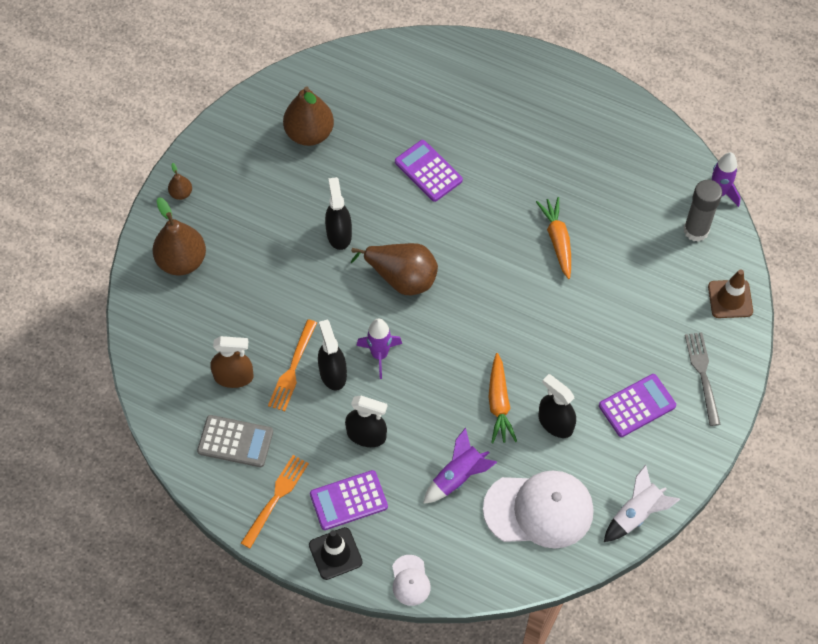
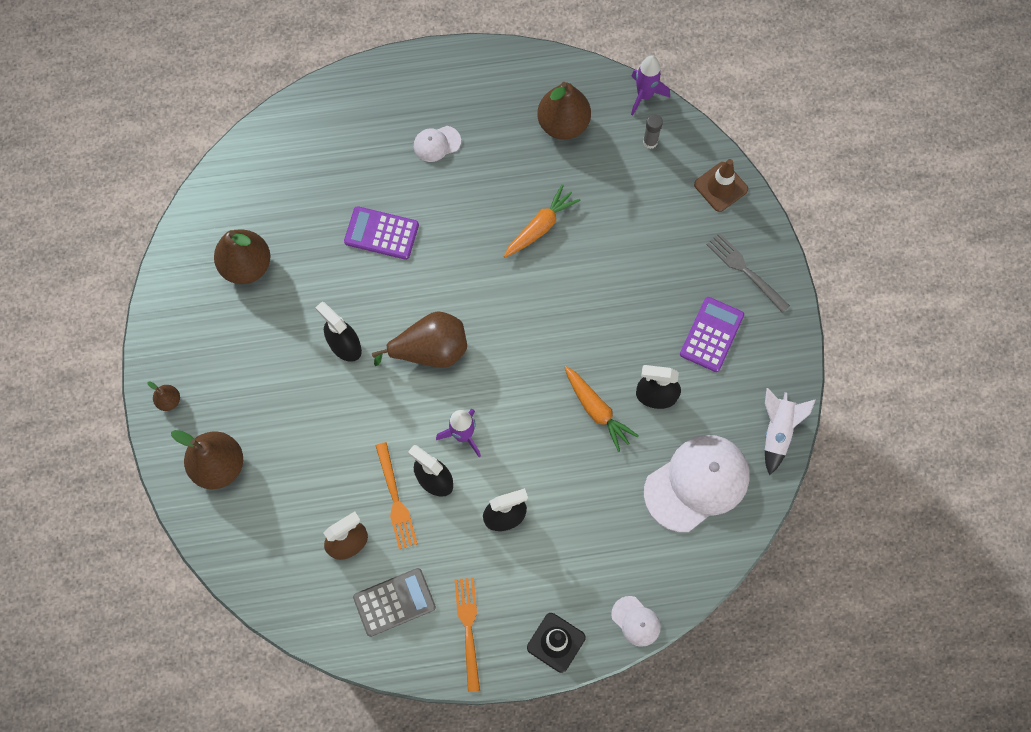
camera: 35 degrees left, 10 degrees up
purple calculator [310,470,388,530] -> none
purple rocket [423,428,497,504] -> none
orange carrot [536,197,571,279] -> orange carrot turned 90 degrees clockwise [504,184,581,257]
grey glue stick [684,180,722,242] -> grey glue stick [643,114,663,149], size x0.57
none -> white cap [414,126,461,162]
none -> brown pear [537,82,591,140]

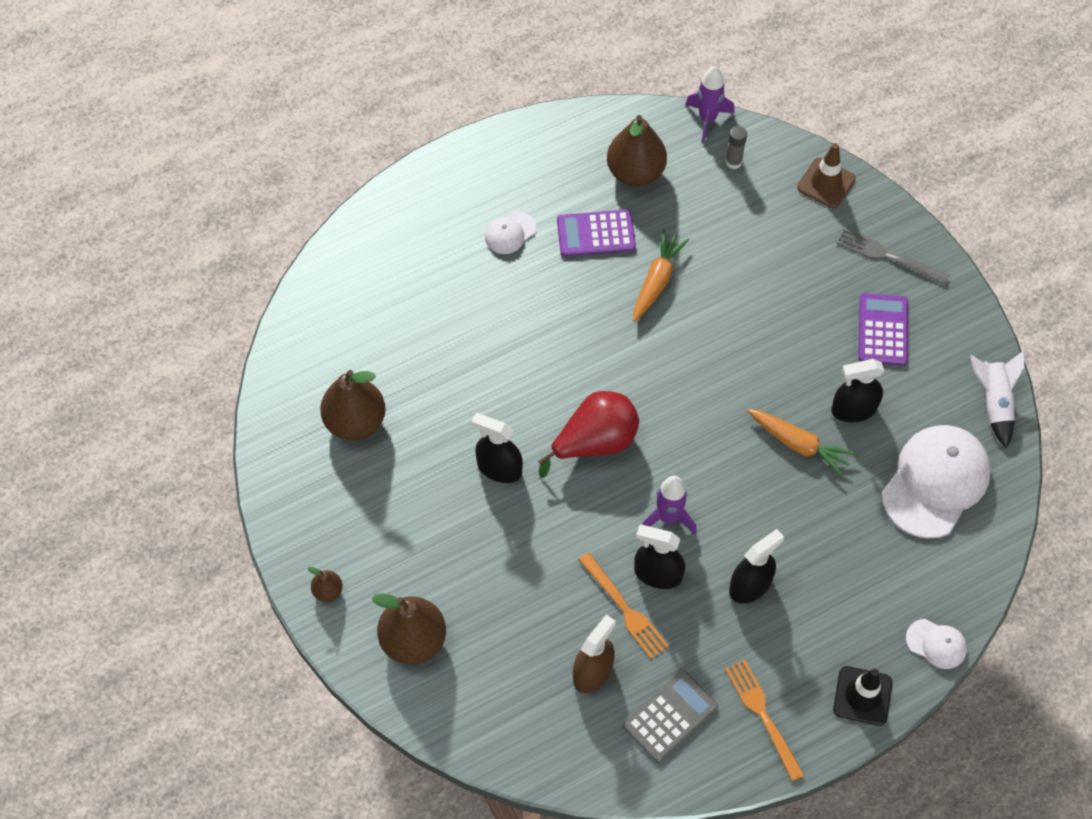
camera: 20 degrees left, 10 degrees down
purple calculator [344,206,419,260] -> purple calculator moved to [557,209,636,257]
brown pear [372,311,467,368] -> red pear [538,391,639,478]

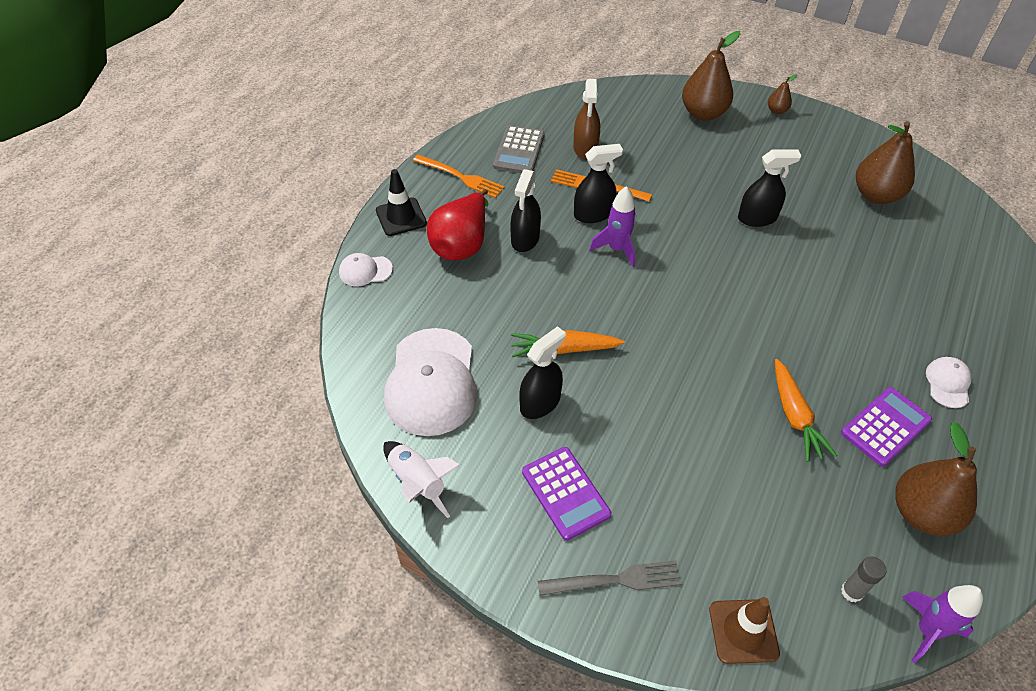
camera: 145 degrees right, 10 degrees down
red pear [538,391,639,478] -> red pear moved to [427,189,489,260]

